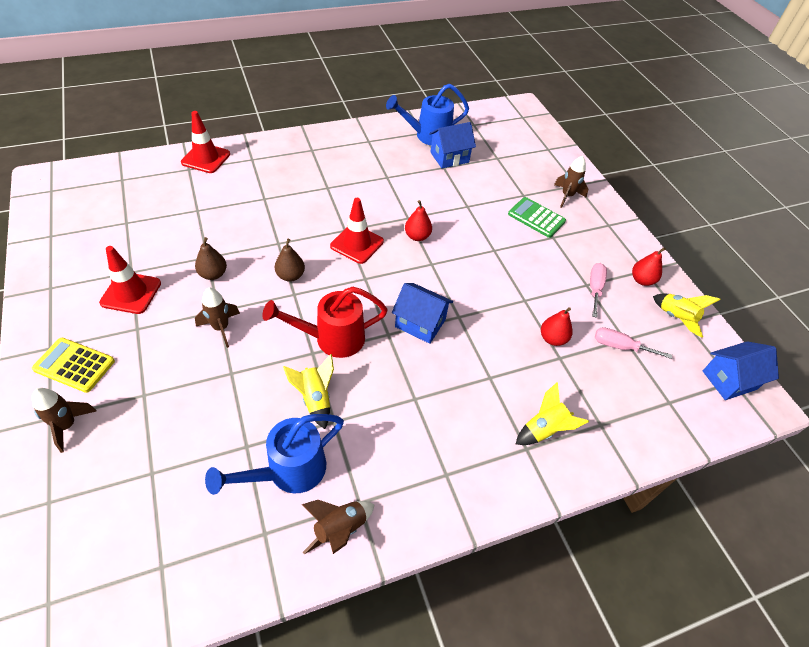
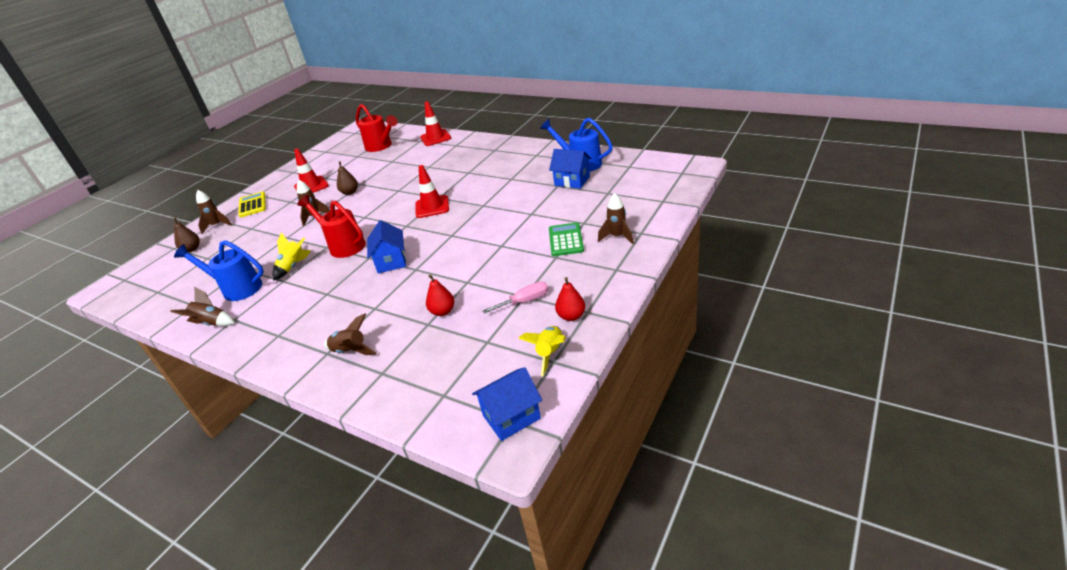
camera: 60 degrees right, 15 degrees down
brown pear [275,239,305,282] -> brown pear moved to [174,217,200,252]
red pear [405,200,432,241] -> none
yellow rocket [516,382,589,445] -> brown rocket [324,314,377,355]
pink screwdriver [595,327,672,359] -> none
blue house [703,341,779,400] -> blue house turned 60 degrees counterclockwise [472,367,542,441]
none -> red watering can [356,104,398,152]

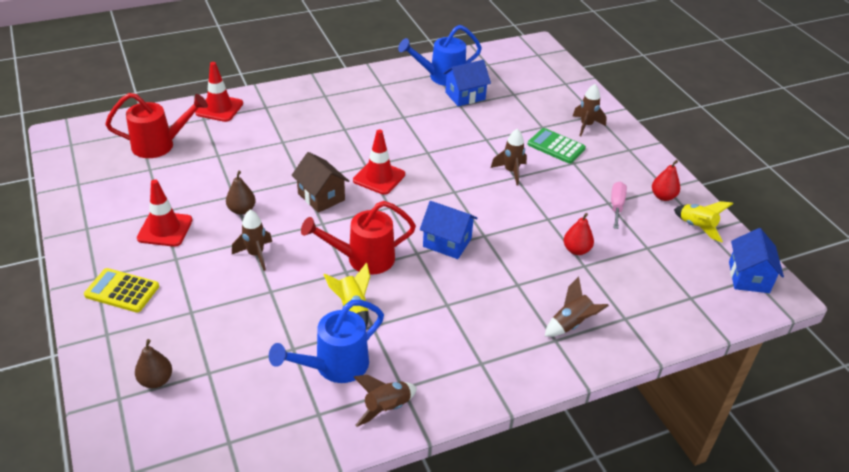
camera: 60 degrees left, 5 degrees up
brown rocket [196,190,232,234] -> brown rocket moved to [491,129,527,185]
none -> brown house [292,152,349,213]

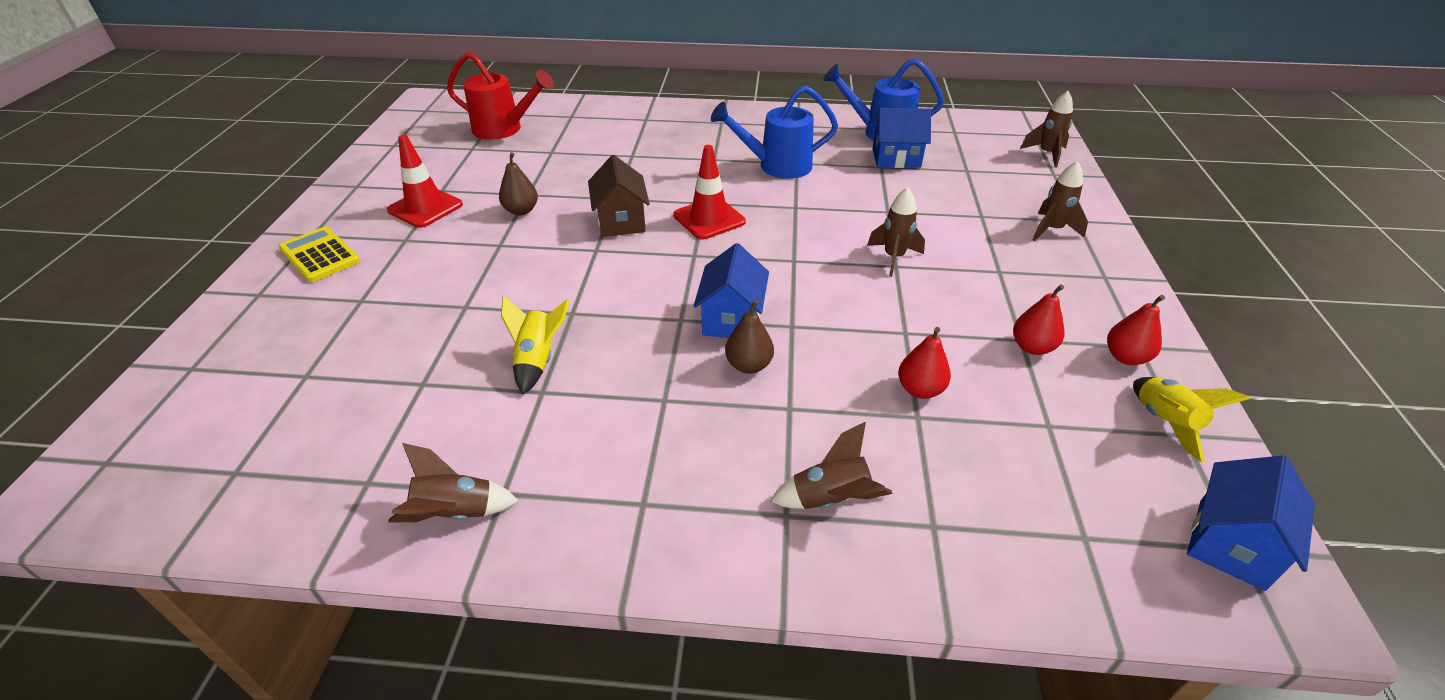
camera: 30 degrees right, 0 degrees up
brown pear [135,339,172,388] -> brown pear moved to [725,300,774,374]
red traffic cone [195,62,243,122] -> none
brown rocket [232,210,272,271] -> brown rocket moved to [1020,91,1073,167]
blue watering can [269,300,384,383] -> blue watering can moved to [711,85,838,179]
red watering can [301,201,416,274] -> none
blue house [420,201,478,259] -> blue house turned 45 degrees clockwise [694,243,769,338]
green calculator [528,128,586,164] -> none
pink screwdriver [611,181,627,229] -> red pear [1013,284,1064,355]

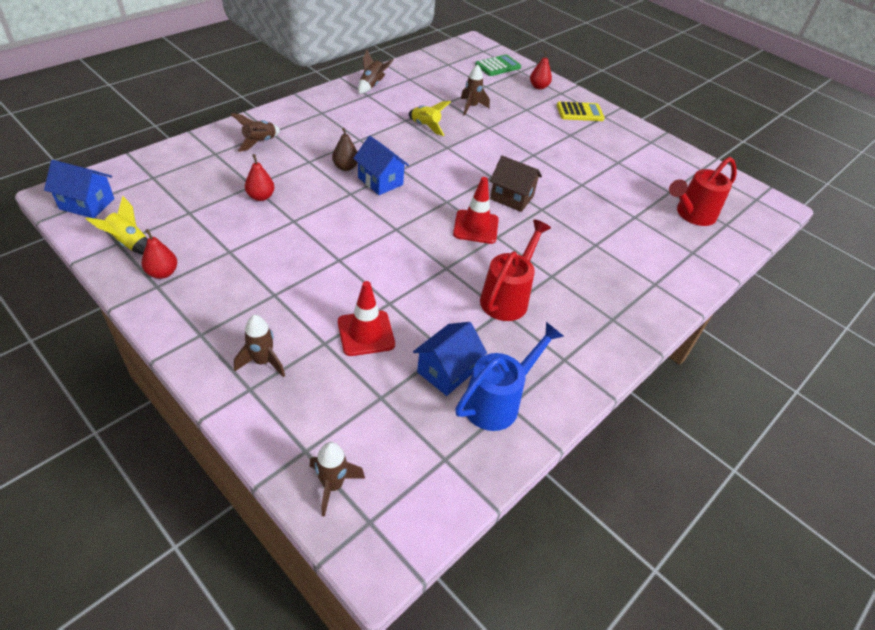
camera: 125 degrees right, 5 degrees up
red traffic cone [387,134,463,228] -> red traffic cone moved to [338,281,395,356]
brown pear [499,152,538,215] -> none
blue watering can [711,85,838,179] -> red watering can [480,219,551,321]
brown rocket [867,187,925,277] -> brown rocket moved to [461,64,490,116]
red pear [1013,284,1064,355] -> red pear moved to [530,51,552,90]
blue house [1187,455,1315,591] -> blue house turned 60 degrees counterclockwise [44,160,114,218]
none -> green calculator [475,55,521,76]

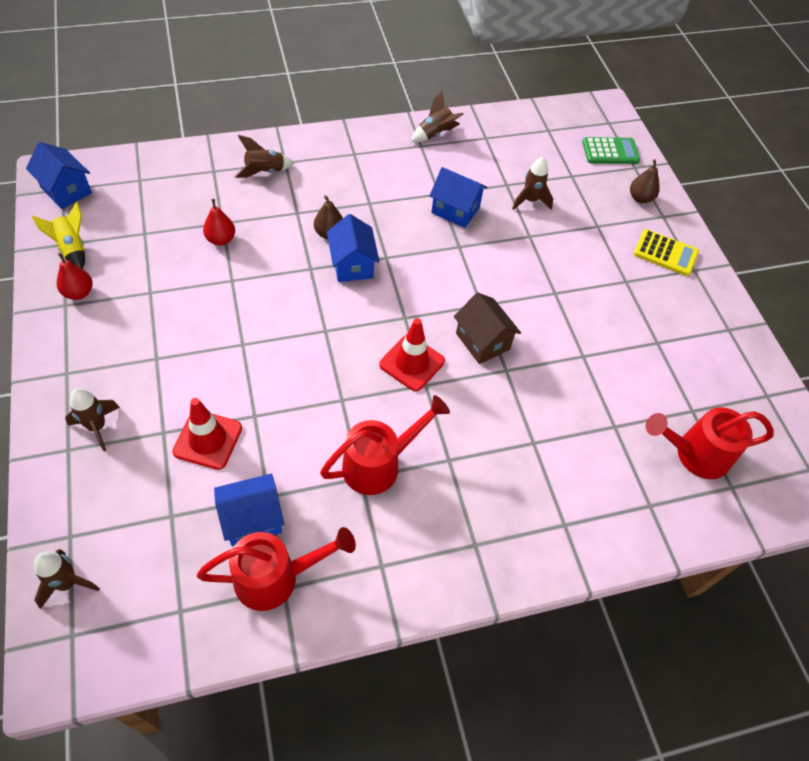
camera: 30 degrees right, 10 degrees up
yellow rocket [409,101,451,136] -> blue house [429,167,488,228]
blue watering can [455,322,564,431] -> red watering can [197,527,356,611]
red pear [530,51,552,90] -> brown pear [630,159,660,203]

